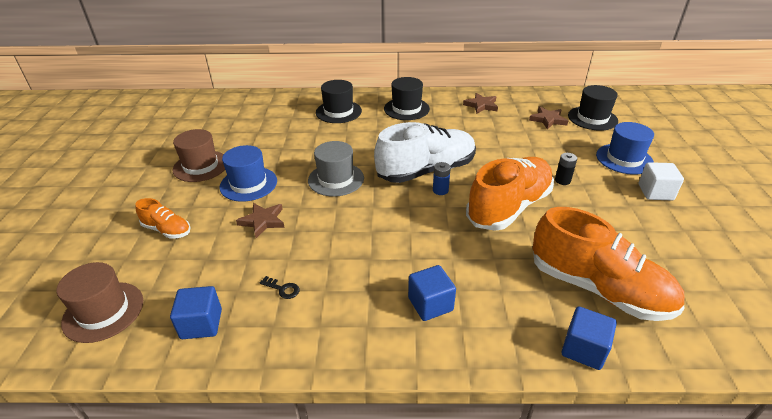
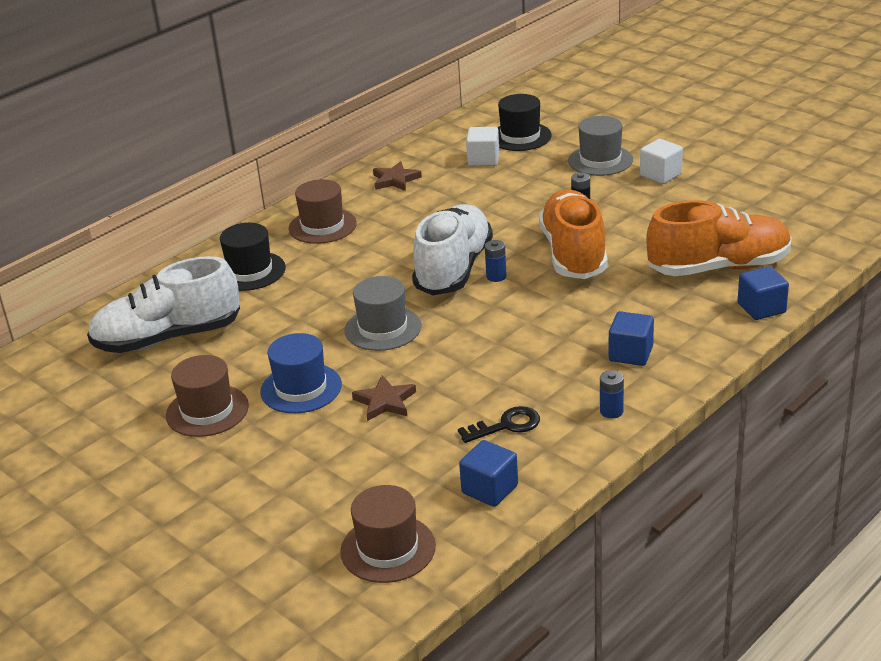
camera: 45 degrees left, 5 degrees down
orange shoe [135,198,190,239] -> none
black key [260,276,299,299] -> black key [458,406,540,443], size x1.63
black hat [384,77,430,120] -> brown hat [289,179,357,244]
brown star [529,107,568,129] -> white cube [466,127,499,166]
blue hat [596,122,654,175] -> grey hat [568,116,633,176]
none -> white shoe [87,256,240,353]
none -> blue battery [600,370,624,419]

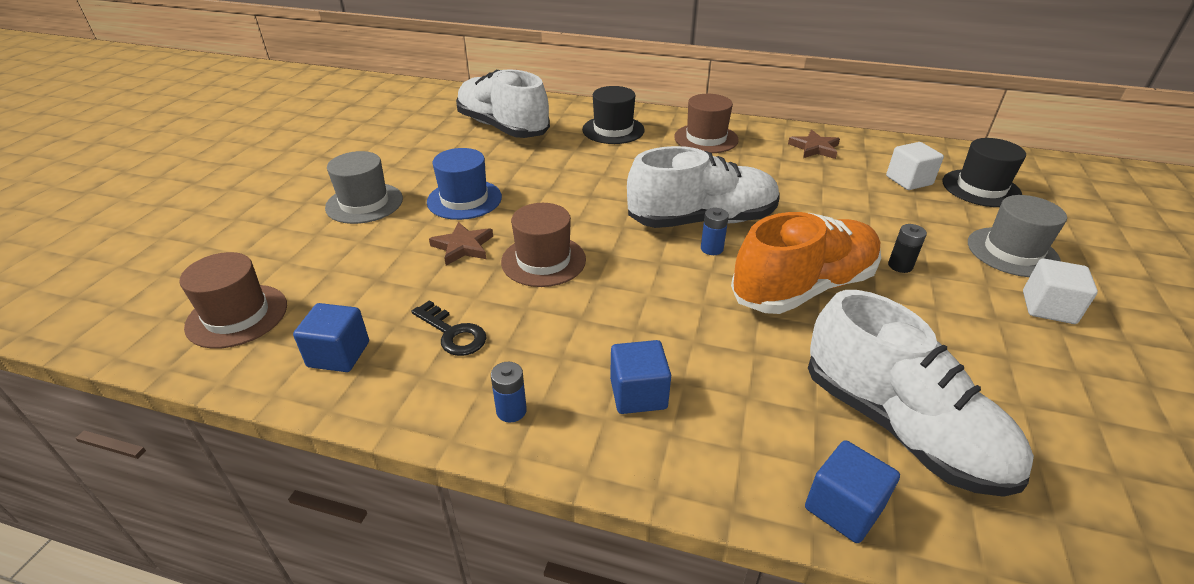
camera: 60 degrees right, 5 degrees up
brown hat [166,355,249,437] -> brown hat moved to [501,203,586,287]
grey hat [344,276,421,351] -> grey hat moved to [325,151,403,224]
orange shoe [646,200,791,276] -> white shoe [808,290,1034,497]

